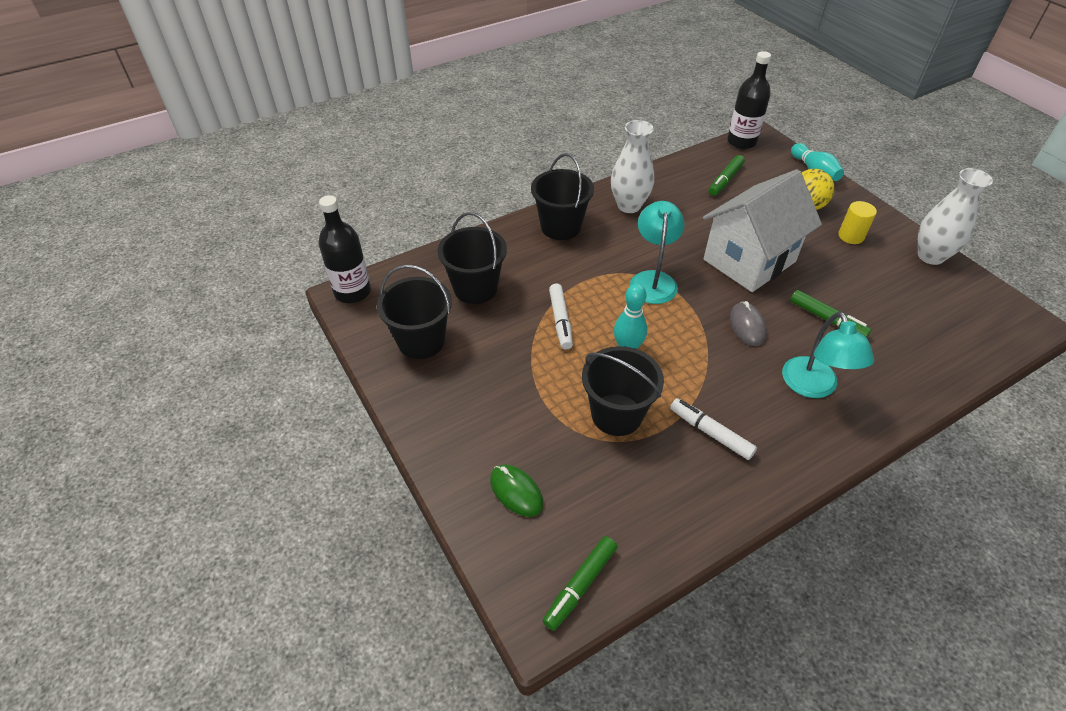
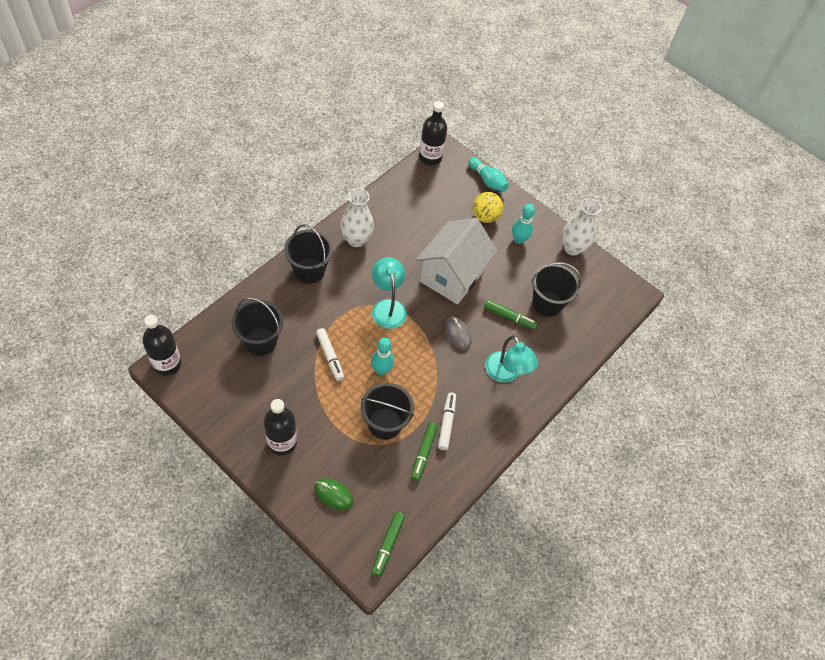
camera: 25 degrees left, 10 degrees up
black bucket [377,265,452,359] -> black bucket moved to [531,262,581,317]
white marker [670,398,757,460] -> white marker turned 75 degrees clockwise [438,392,456,450]
green marker [709,155,745,196] -> green marker moved to [411,422,438,481]
yellow cylinder [838,201,877,244] -> turquoise bowling pin [512,204,535,244]
none -> black bottle [264,399,297,456]

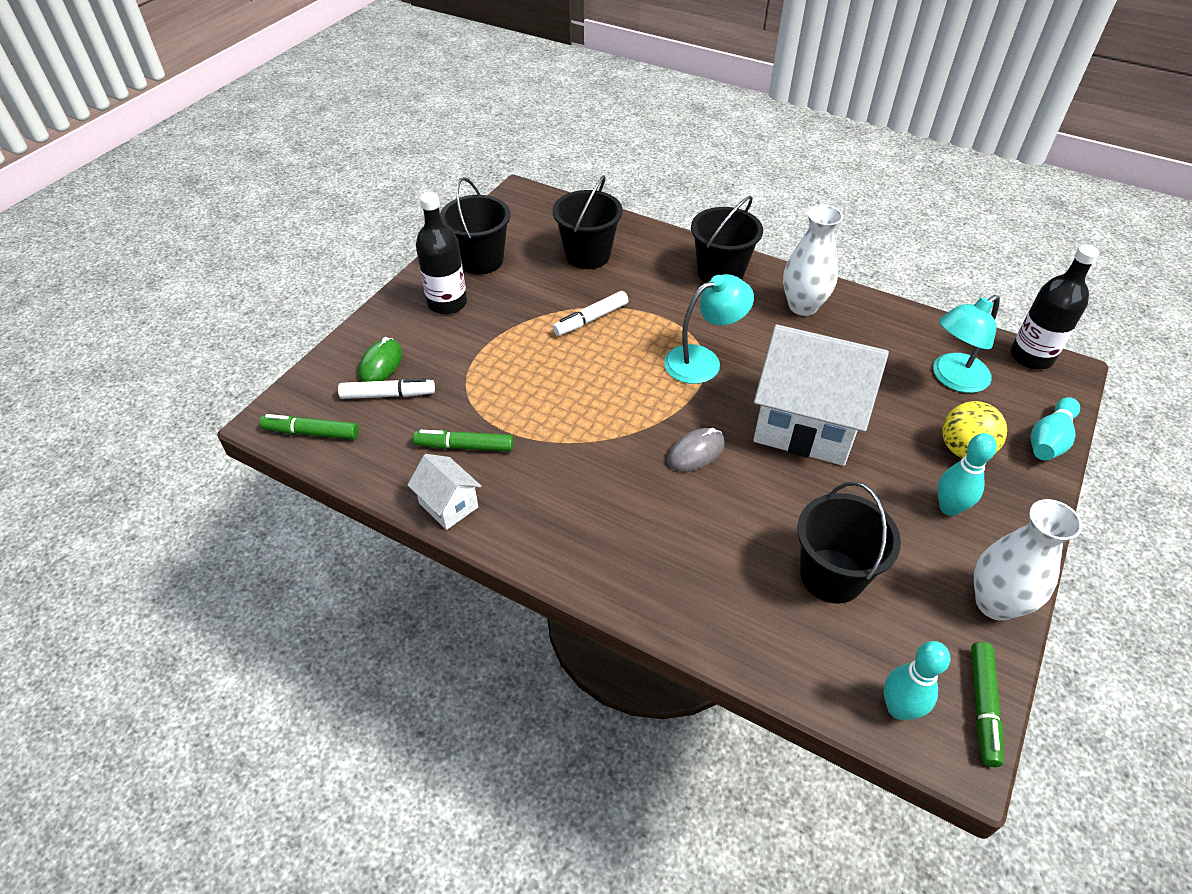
camera: 85 degrees right, 10 degrees down
black bottle [142,315,181,376] -> none
black bucket [361,383,414,440] -> black bucket moved to [440,177,511,275]
turquoise bowling pin [371,338,394,375] -> turquoise bowling pin moved to [884,641,950,720]
white marker [438,392,456,450] -> white marker moved to [338,378,435,399]
green marker [484,300,538,330] -> green marker moved to [971,642,1004,767]
turquoise lamp [485,336,538,383] -> turquoise lamp moved to [933,295,1000,393]
none -> white house [408,454,481,530]

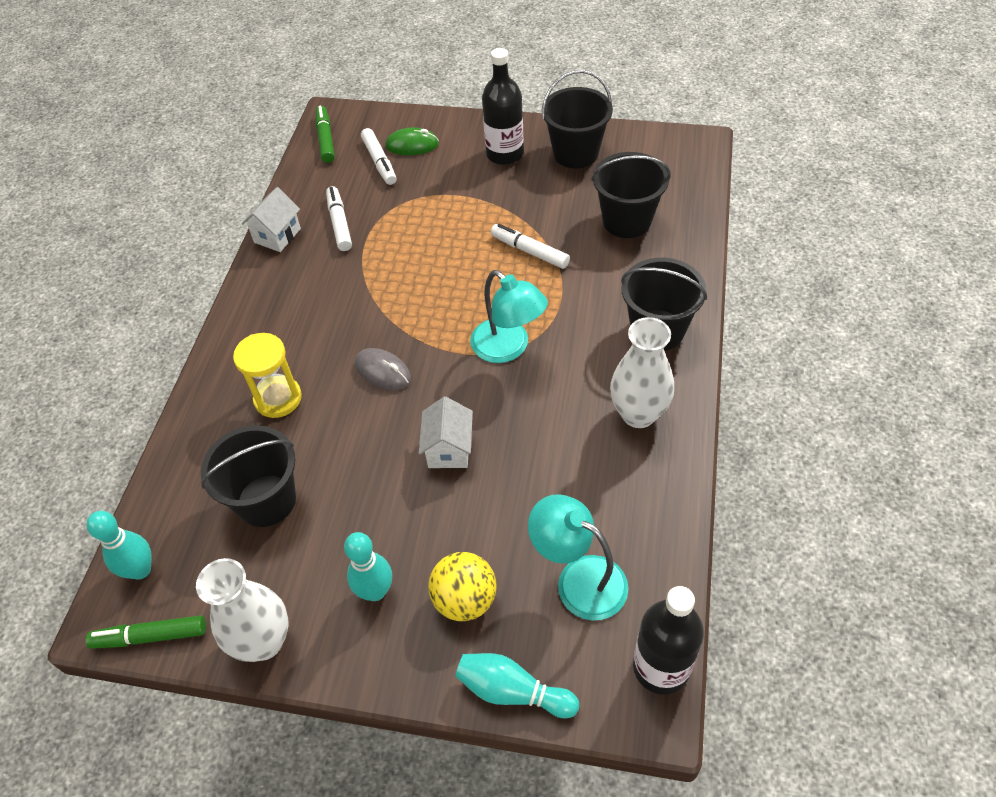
camera: 75 degrees right, 5 degrees up
green marker [413,430,514,452] -> white marker [326,186,352,251]
white house [753,325,889,466] -> white house [419,397,473,468], size x0.46
none -> yellow hourglass [233,333,302,418]

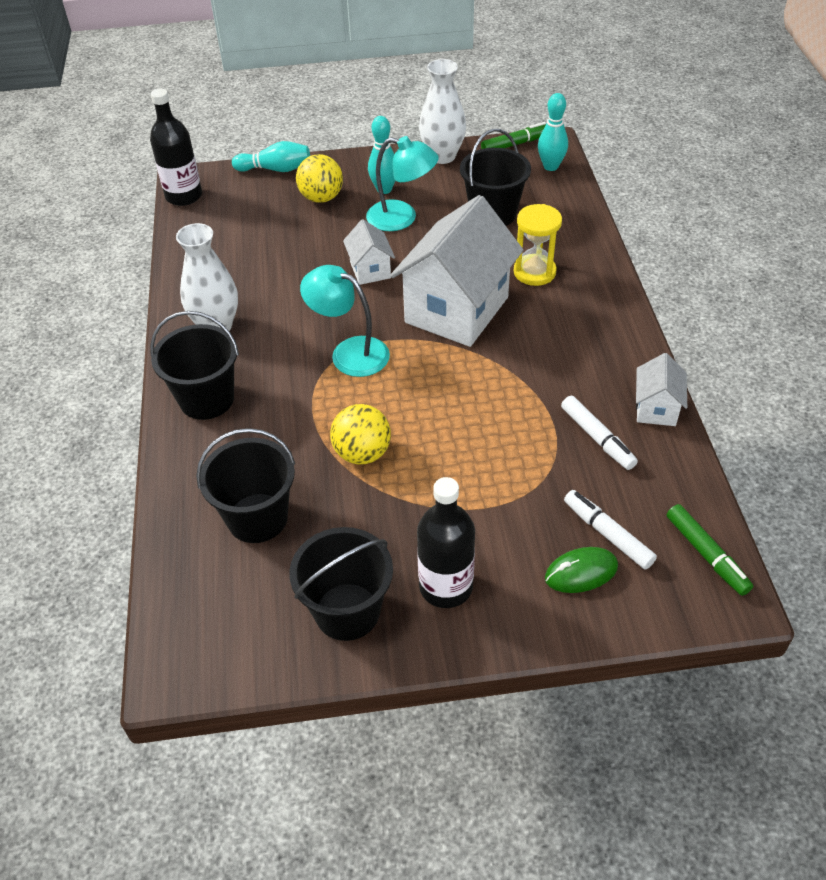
camera: 160 degrees right, 5 degrees down
grey mouse [355,348,411,390] -> white house [390,195,523,347]
white marker [491,224,570,269] -> yellow ball [330,404,391,465]
turquoise lamp [528,494,628,621] -> turquoise lamp moved to [366,136,439,231]

